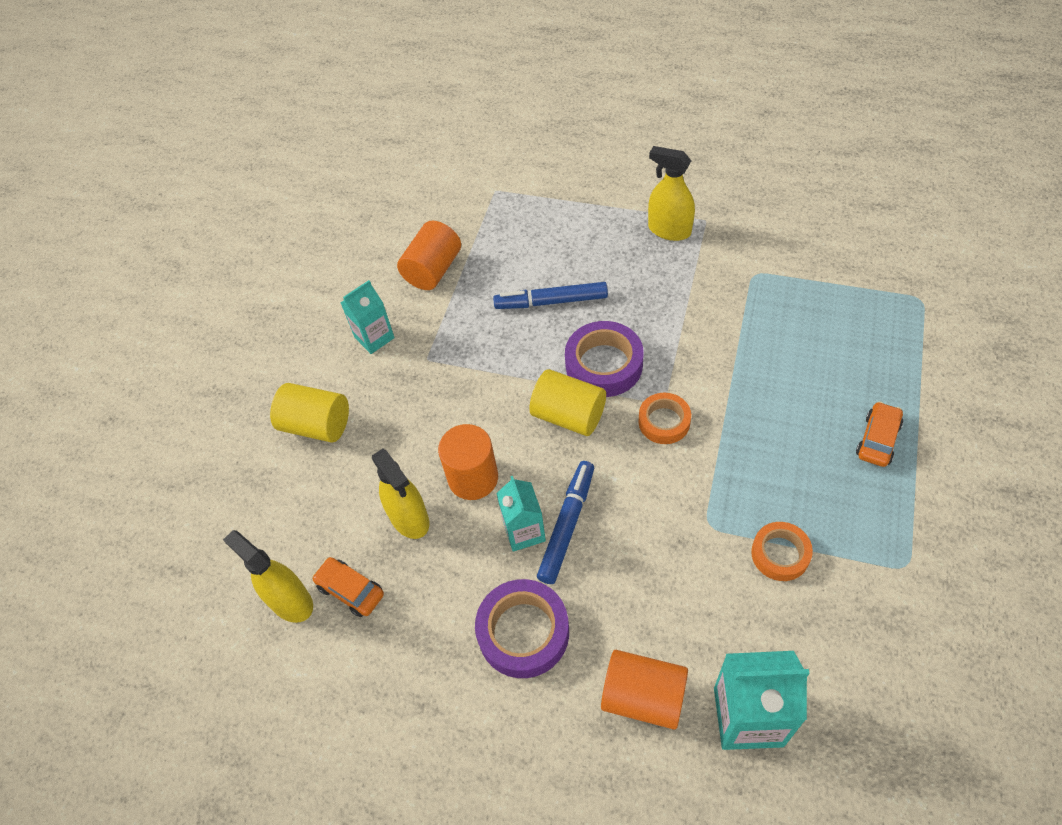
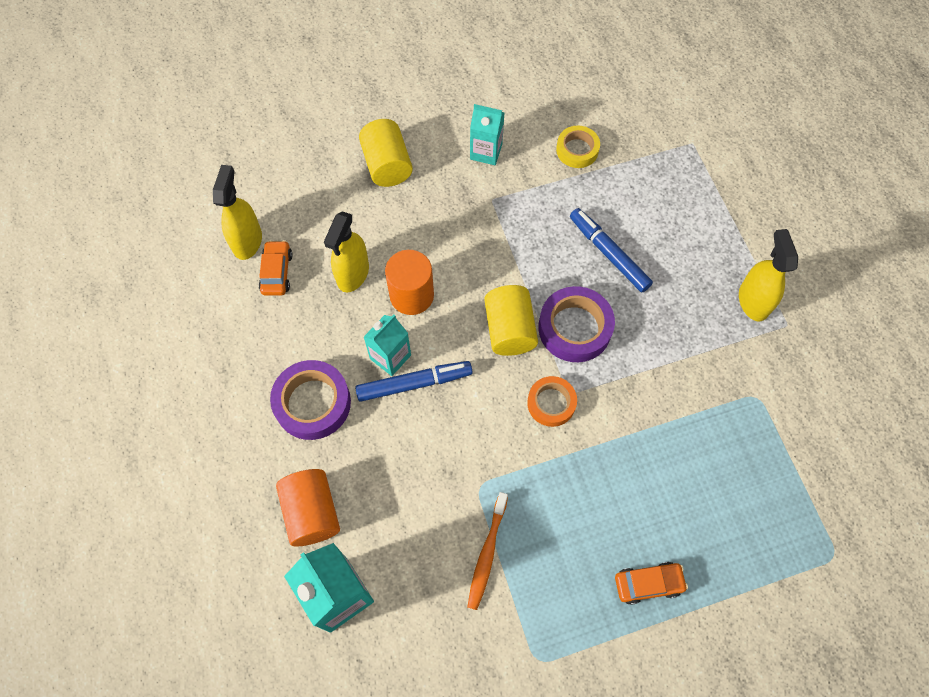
camera: 50 degrees right, 10 degrees up
orange cylinder [397,221,461,290] -> yellow tape [556,126,600,168]
orange tape [751,522,813,581] -> orange toothbrush [467,492,508,610]

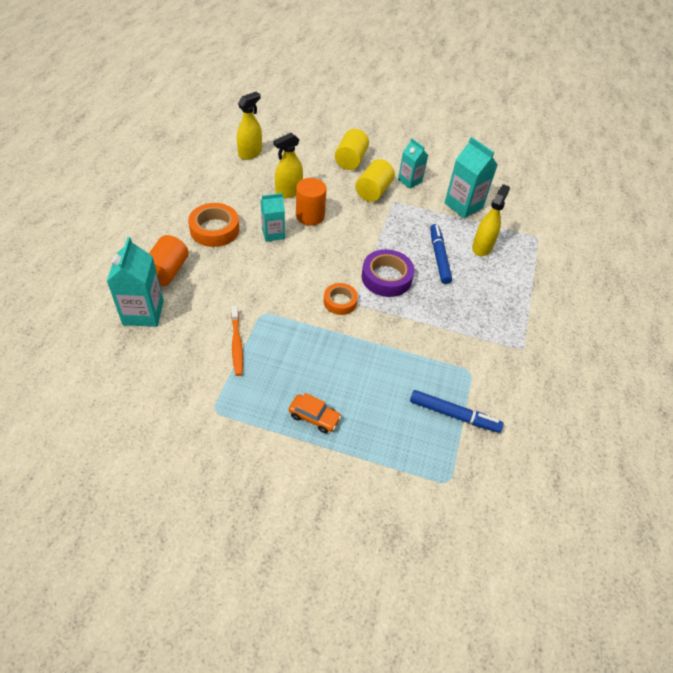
camera: 30 degrees right, 15 degrees down
orange car [259,240,293,296] -> none
purple tape [270,360,351,440] -> orange tape [188,203,239,247]
blue marker [355,361,473,402] -> blue marker moved to [410,390,504,433]
orange toothbrush [467,492,508,610] -> orange toothbrush turned 60 degrees counterclockwise [231,306,243,376]
yellow cylinder [484,285,538,356] -> yellow cylinder moved to [355,159,395,202]
yellow tape [556,126,600,168] -> turquoise carton [444,137,498,218]
yellow spray bottle [739,229,798,321] -> yellow spray bottle moved to [472,184,510,256]

